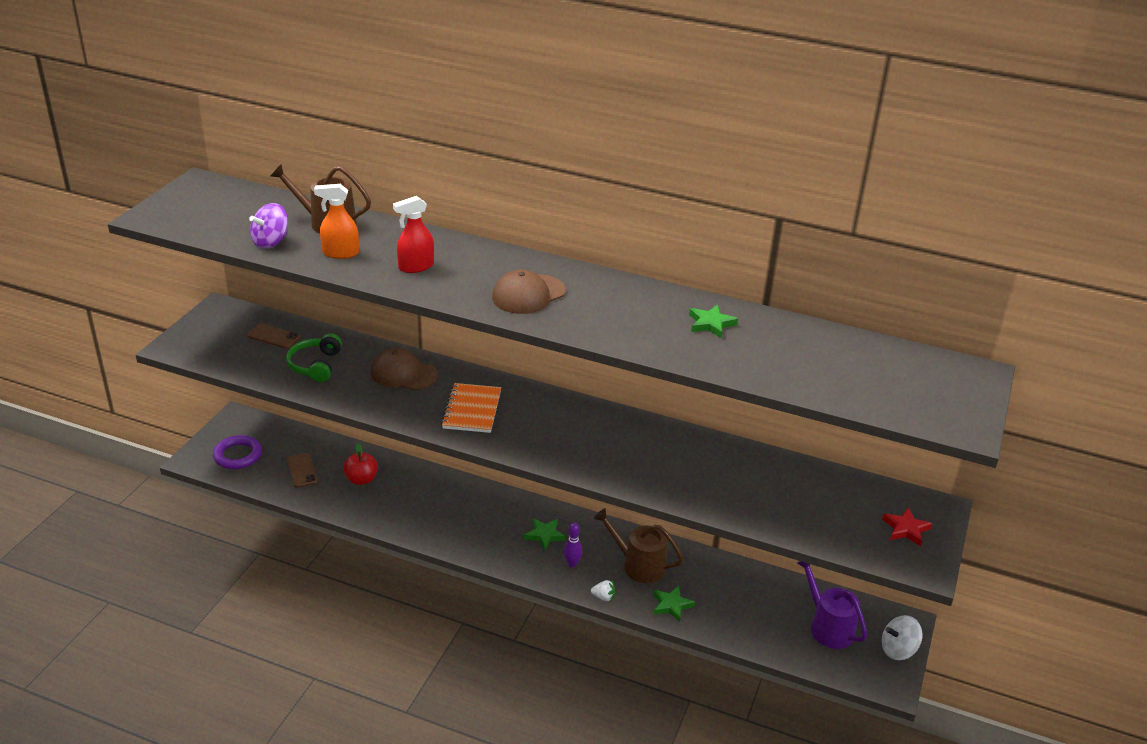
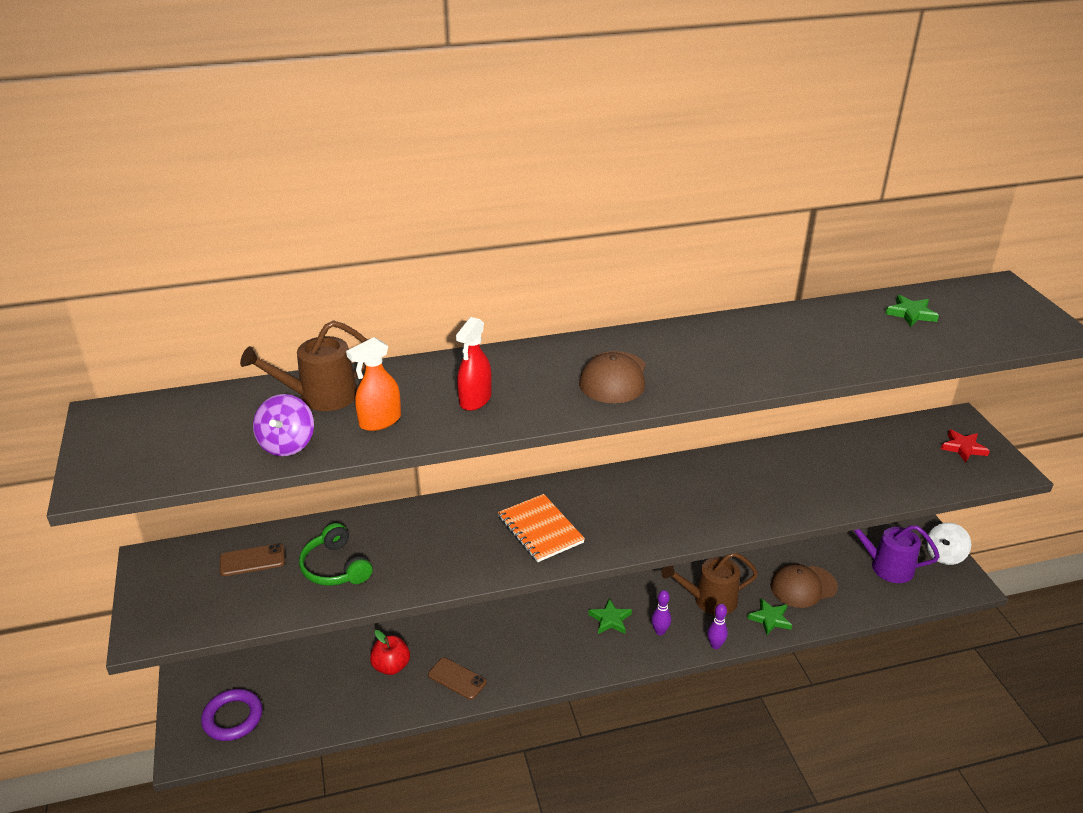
camera: 35 degrees left, 0 degrees up
brown phone [287,453,318,488] -> brown phone moved to [428,658,486,700]
brown cap [370,348,438,390] -> brown cap moved to [770,564,838,608]
white strawberry [591,580,615,601] -> purple bowling pin [707,604,728,649]
green star [689,304,738,339] -> green star moved to [885,295,939,327]

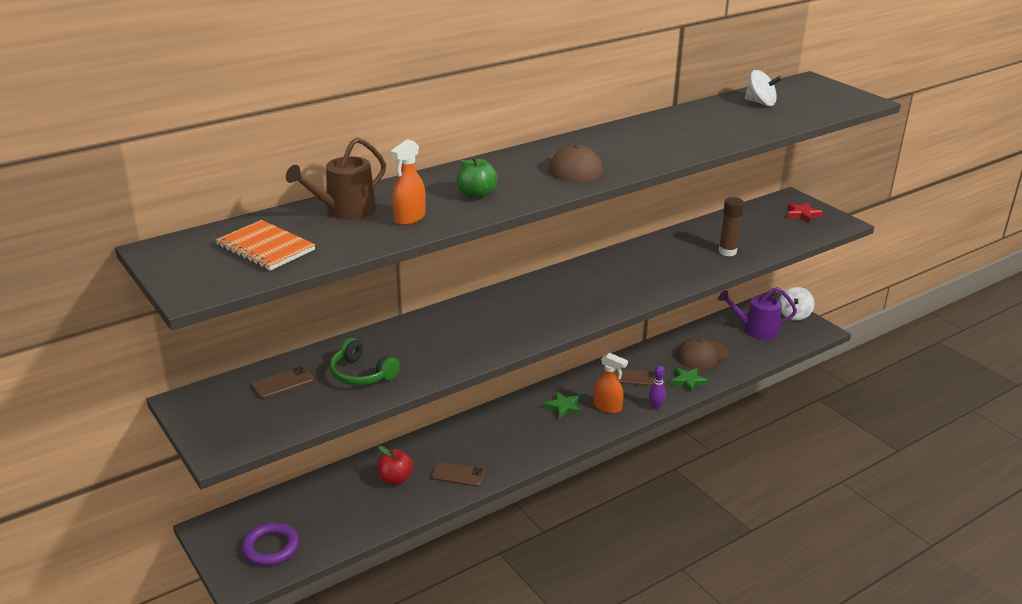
camera: 20 degrees left, 5 degrees down
purple spinning top [253,394,314,456] -> none
red spray bottle [456,317,492,411] -> green apple [457,156,498,199]
orange notebook [498,494,585,562] -> orange notebook moved to [216,220,315,271]
purple bowling pin [651,590,671,635] -> orange spray bottle [594,353,628,413]
brown watering can [661,553,758,615] -> brown phone [616,369,655,386]
green star [885,295,939,327] -> white spinning top [745,70,782,106]
none -> brown glue stick [719,197,744,256]

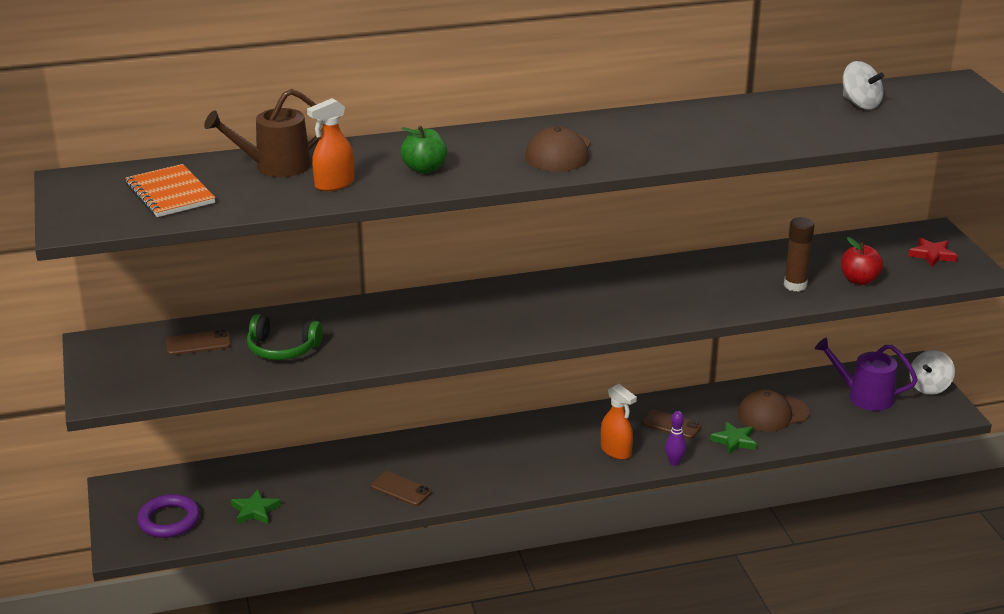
camera: 20 degrees right, 0 degrees up
green headphones [330,338,400,385] -> green headphones turned 45 degrees counterclockwise [247,314,323,360]
red apple [377,446,413,485] -> red apple moved to [841,237,883,285]
green star [544,392,581,419] -> green star moved to [231,489,281,524]

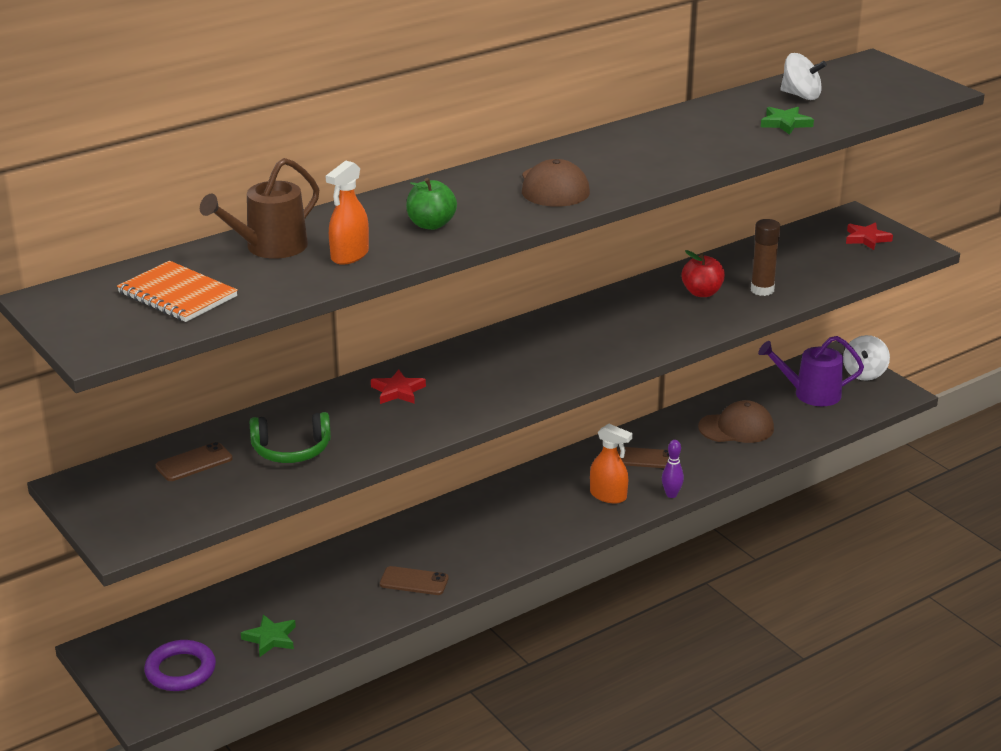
camera: 20 degrees left, 0 degrees up
green star [710,421,757,455] -> green star moved to [761,107,814,135]
brown cap [737,389,810,432] -> brown cap turned 150 degrees counterclockwise [698,400,774,443]
red apple [841,237,883,285] -> red apple moved to [681,250,725,297]
none -> red star [371,369,426,404]

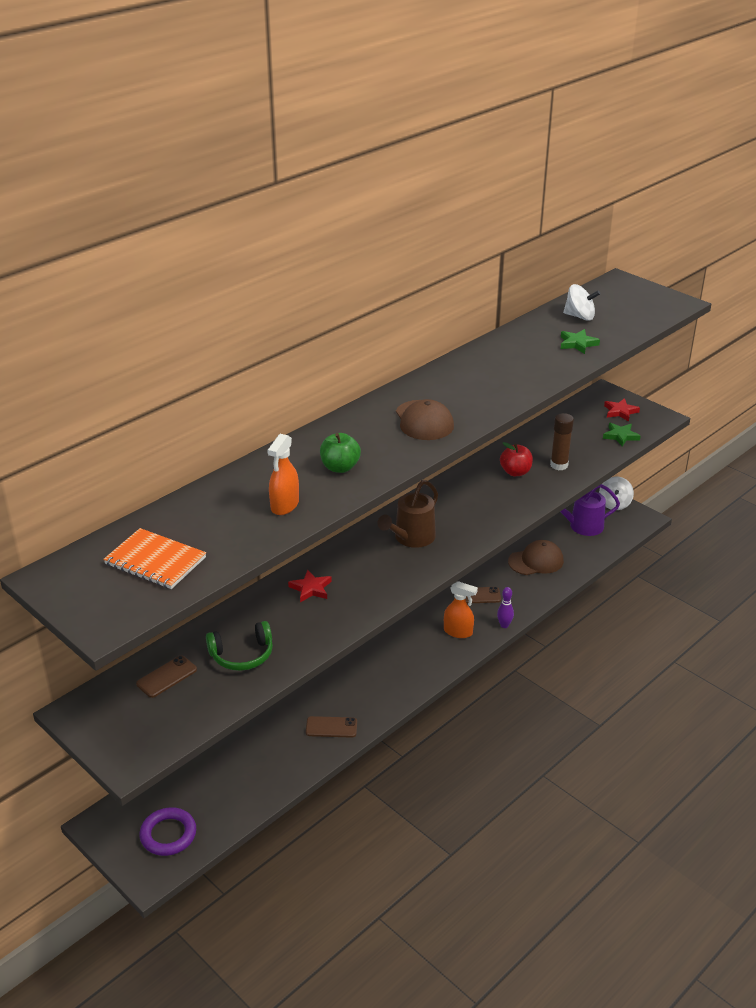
camera: 10 degrees left, 5 degrees up
brown watering can [200,158,319,259] -> brown watering can moved to [377,480,438,548]
green star [241,615,296,657] -> green star moved to [603,423,640,447]

